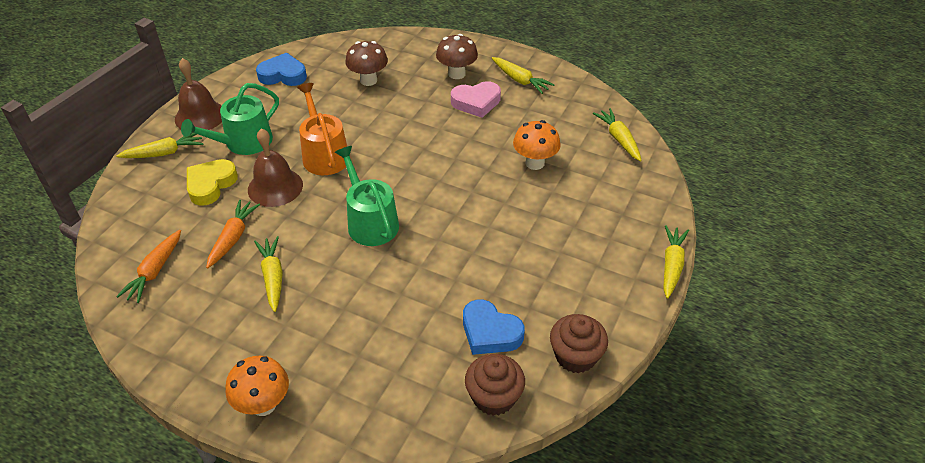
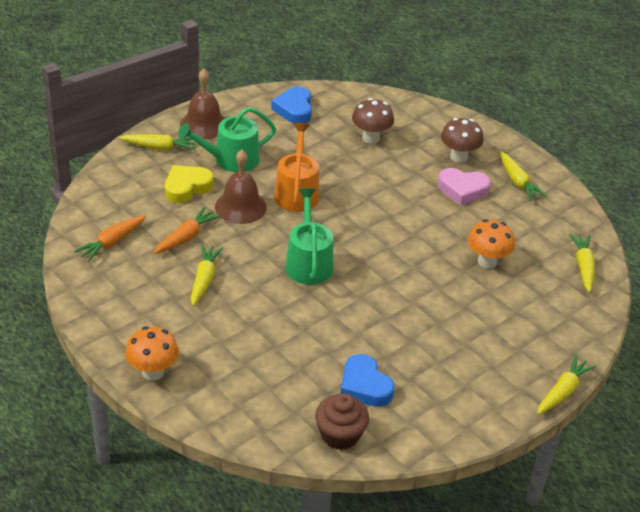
camera: 20 degrees right, 5 degrees down
blue heart [256,53,307,86] -> blue heart turned 120 degrees counterclockwise [271,87,312,123]
brown cupcake [550,314,608,373] -> none

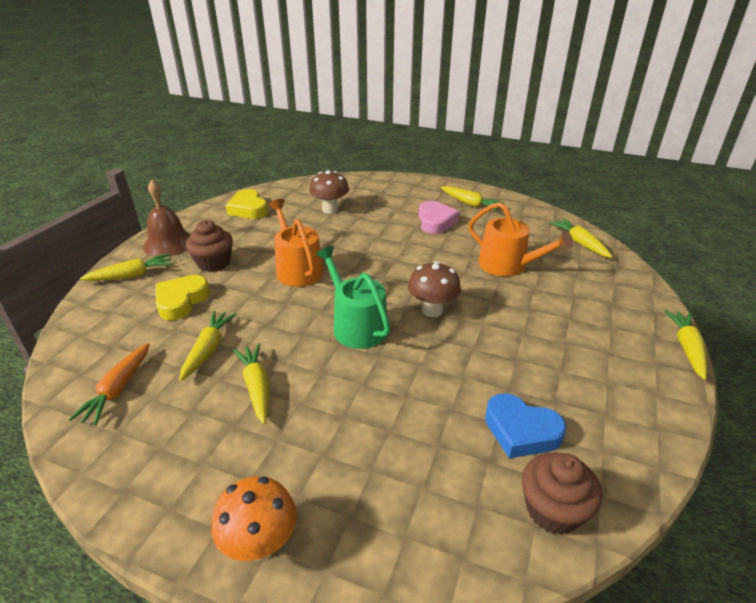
camera: 25 degrees left, 5 degrees down
orange carrot [153,207,220,254] -> yellow carrot [179,311,237,381]
green watering can [178,107,276,172] -> brown cupcake [186,220,233,272]
brown bell [215,150,267,224] -> none
blue heart [271,87,312,123] -> yellow heart [226,189,268,219]
pink heart [438,168,491,205] -> pink heart turned 75 degrees counterclockwise [418,201,459,234]
brown mushroom [441,118,484,163] -> brown mushroom moved to [408,261,461,317]
orange mushroom [468,219,515,269] -> orange watering can [468,202,573,277]

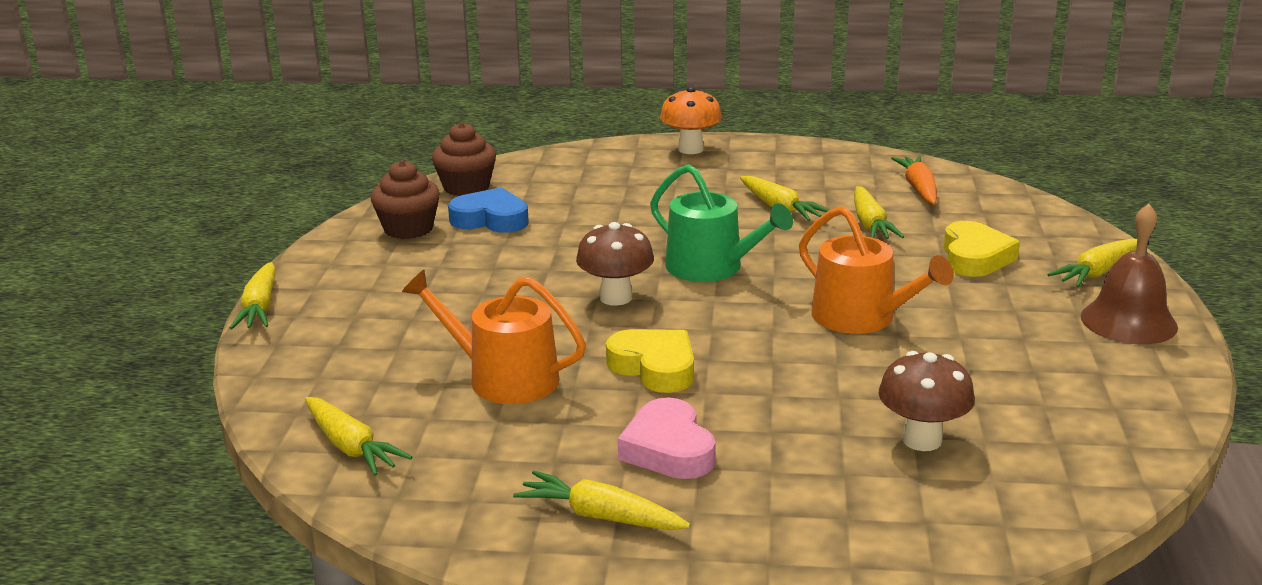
camera: 165 degrees right, 10 degrees down
brown cupcake [186,220,233,272] -> brown cupcake moved to [371,160,440,239]
yellow heart [226,189,268,219] -> yellow heart moved to [606,329,694,393]

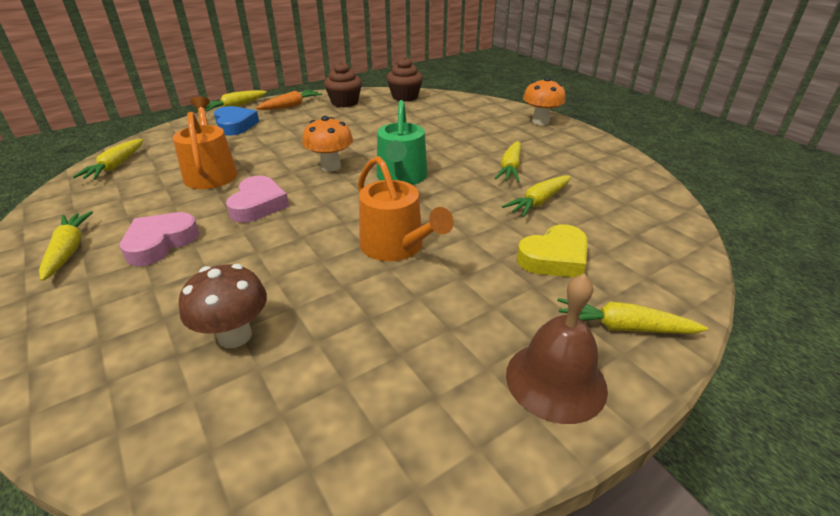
camera: 50 degrees right, 10 degrees up
blue heart [448,187,529,233] -> blue heart moved to [214,106,259,136]
brown mushroom [576,222,654,306] -> orange mushroom [302,116,353,172]
yellow heart [606,329,694,393] -> pink heart [226,176,289,223]
orange watering can [799,206,954,334] -> orange watering can turned 45 degrees counterclockwise [358,156,454,261]
orange carrot [891,156,937,205] -> orange carrot moved to [256,90,322,110]

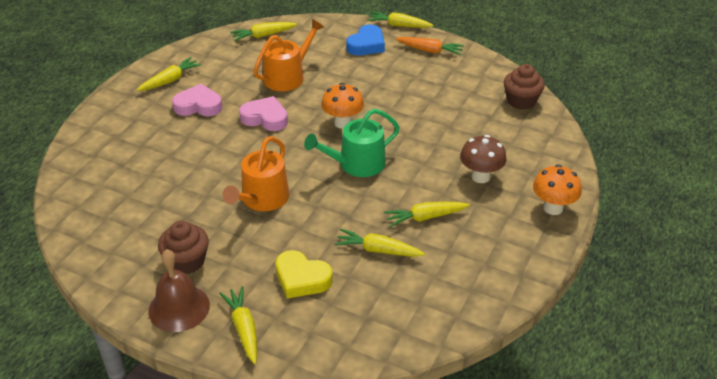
camera: 60 degrees right, 5 degrees up
brown mushroom [179,264,267,348] -> brown mushroom moved to [460,135,506,183]
pink heart [226,176,289,223] -> pink heart turned 135 degrees counterclockwise [239,96,288,131]
brown cupcake [324,61,362,107] -> brown cupcake moved to [158,221,209,274]

